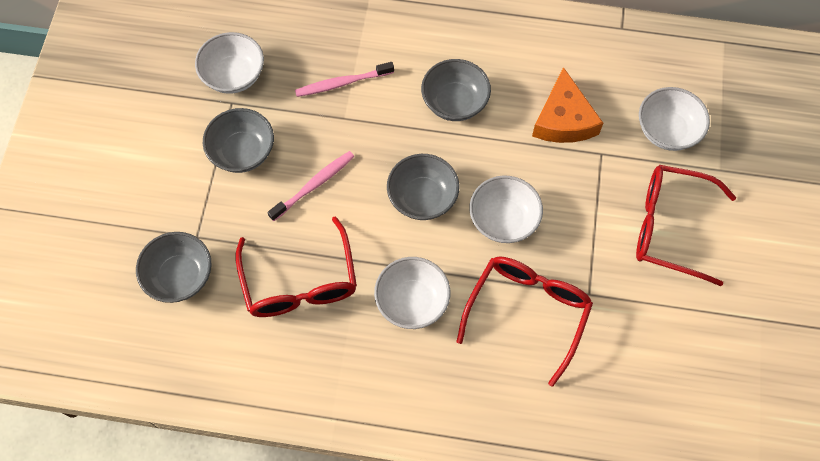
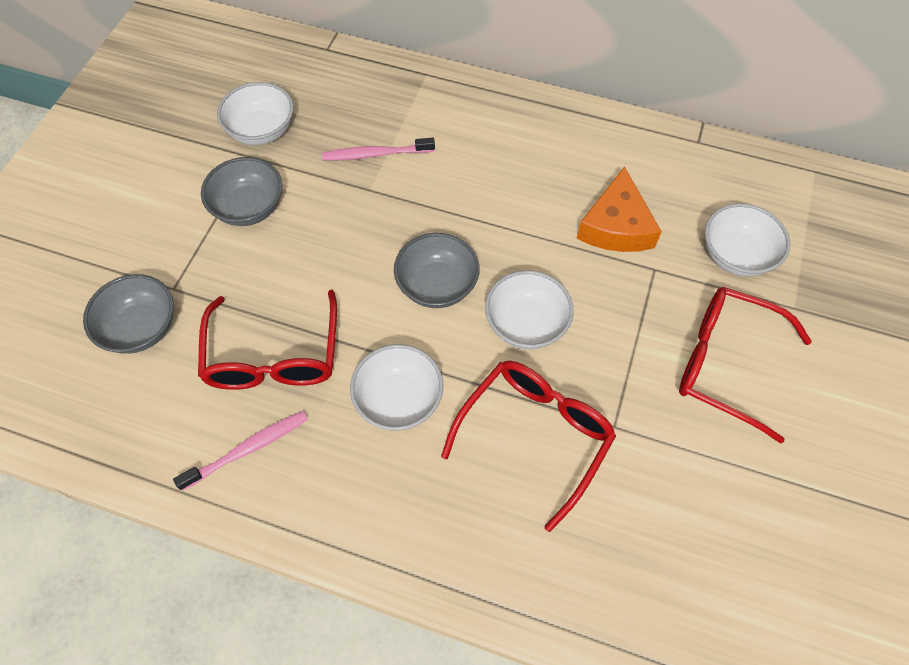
camera: 10 degrees right, 5 degrees down
pink toothbrush [267,151,354,221] -> pink toothbrush moved to [173,411,308,491]
grey bowl [421,59,491,121] -> none

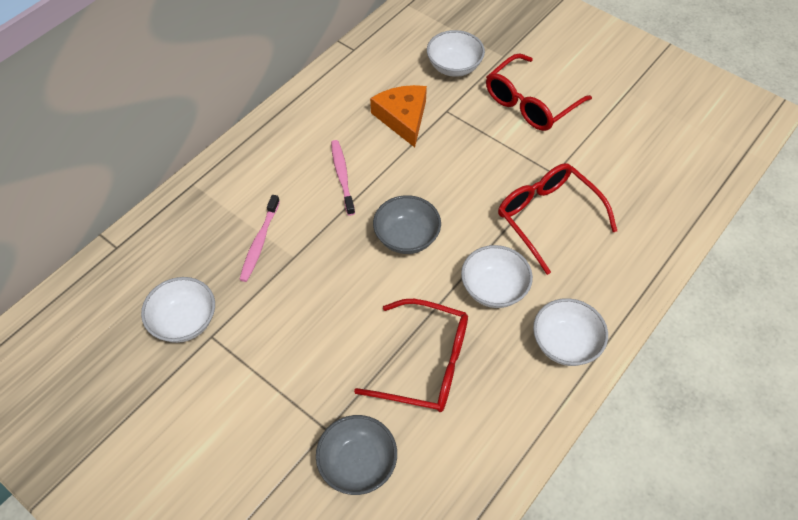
camera: 70 degrees left, 5 degrees down
pink toothbrush [173,411,308,491] -> pink toothbrush moved to [331,140,355,216]
grey bowl [201,157,282,226] -> none
white bowl [485,270,574,349] -> white bowl moved to [533,298,608,366]
orange cheese [576,166,662,252] -> orange cheese turned 135 degrees counterclockwise [370,85,427,147]

